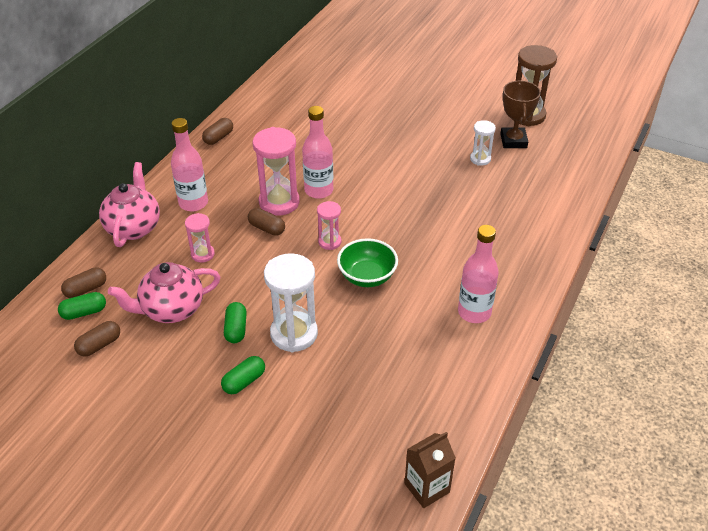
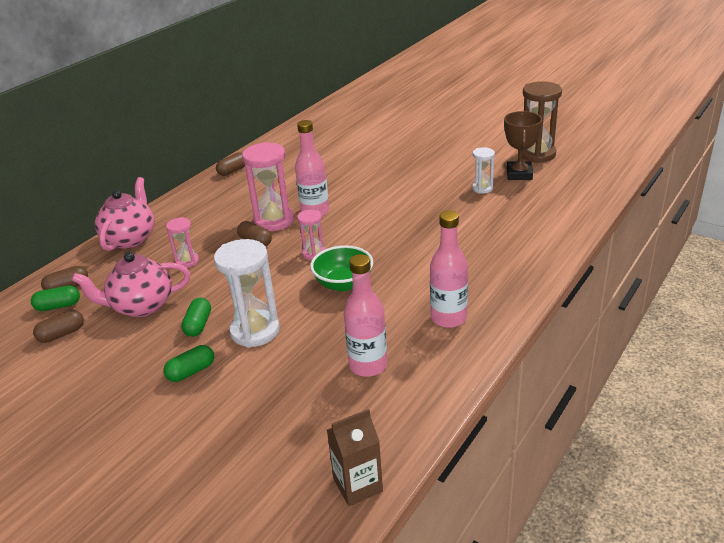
camera: 10 degrees right, 10 degrees down
pink bottle [171,118,208,211] -> pink bottle moved to [344,254,387,377]

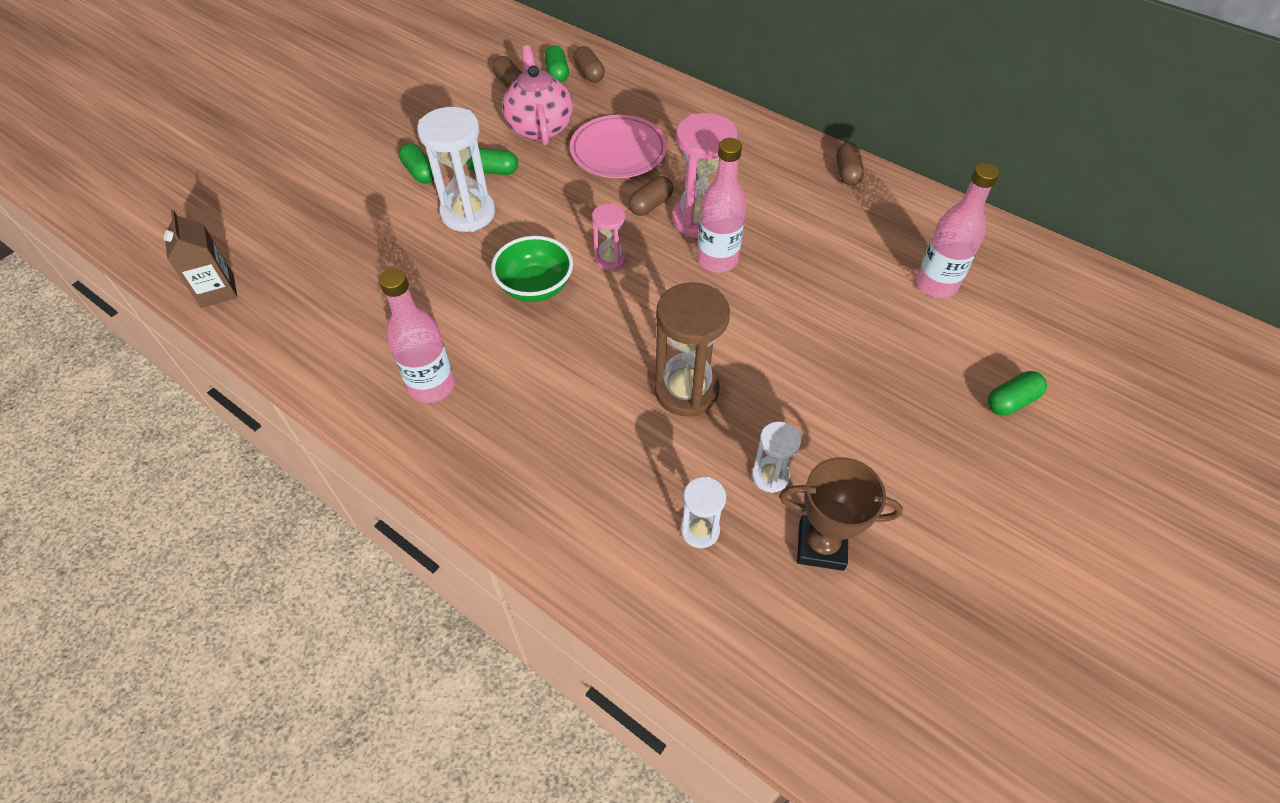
camera: 90 degrees right, 20 degrees up
pink teapot [95,177,154,251] -> none
pink hourglass [166,217,199,268] -> pink plate [570,115,667,178]
brown capsule [216,152,245,176] -> brown capsule turned 45 degrees clockwise [836,142,864,186]
pink bottle [344,254,387,377] -> pink bottle moved to [916,163,999,298]
brown hourglass [523,81,562,163] -> brown hourglass moved to [654,282,730,416]
none -> white hourglass [680,477,726,548]
none -> green capsule [988,371,1047,416]

